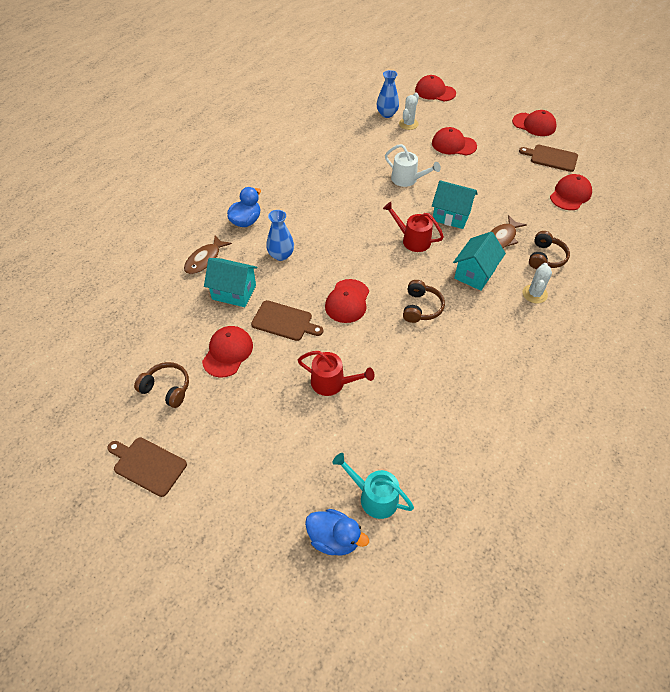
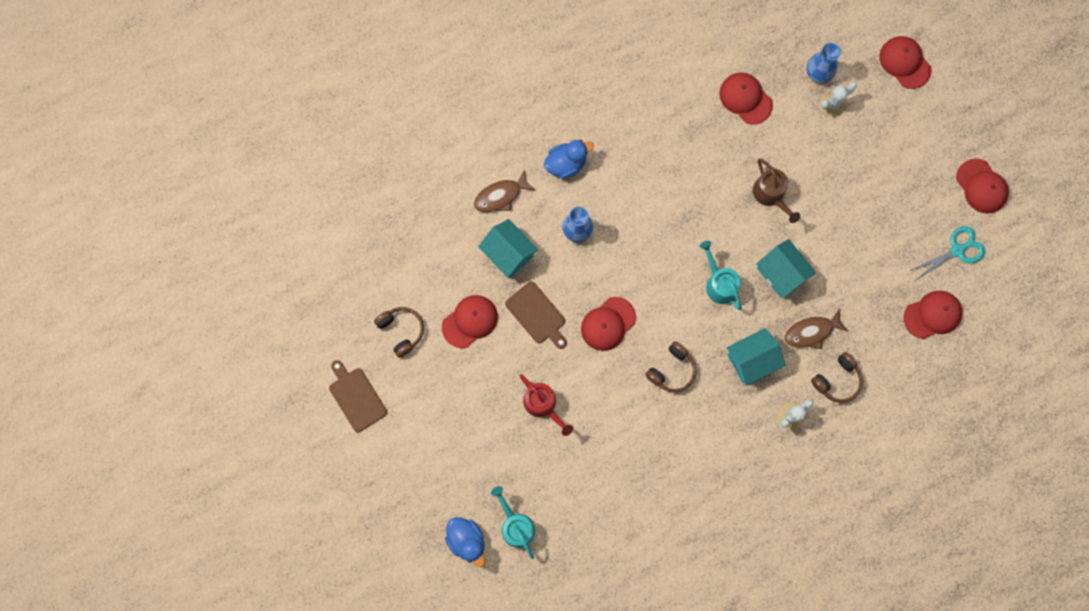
camera: 30 degrees right, 25 degrees up
red watering can [383,202,444,252] -> turquoise watering can [700,241,742,310]
white watering can [385,144,441,187] -> brown watering can [753,158,800,223]
red cap [432,127,477,156] -> red cap moved to [719,72,773,124]
brown cutting board [519,145,578,172] -> turquoise scissors [910,226,986,281]

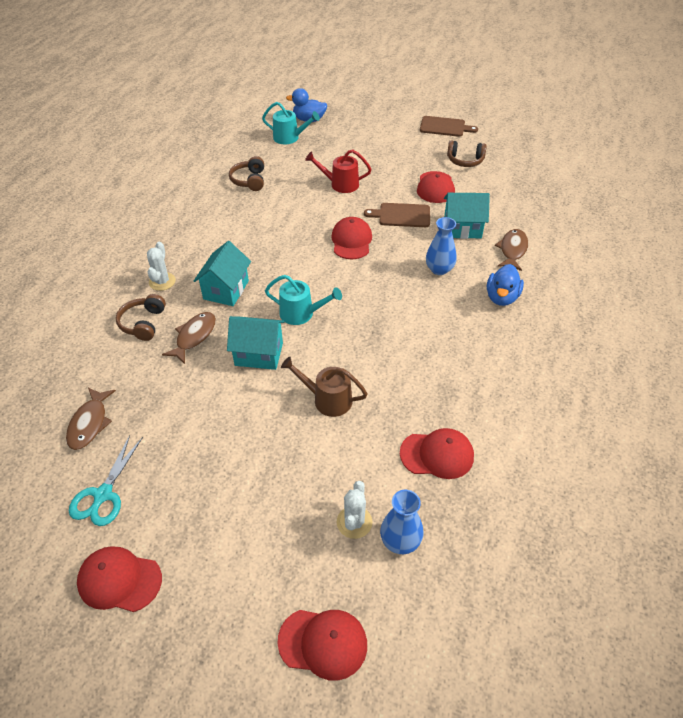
camera: 135 degrees right, 30 degrees down
brown headphones [645,341,697,392] -> brown headphones moved to [229,156,264,191]
red cap [904,291,963,339] -> brown fish [66,388,116,450]

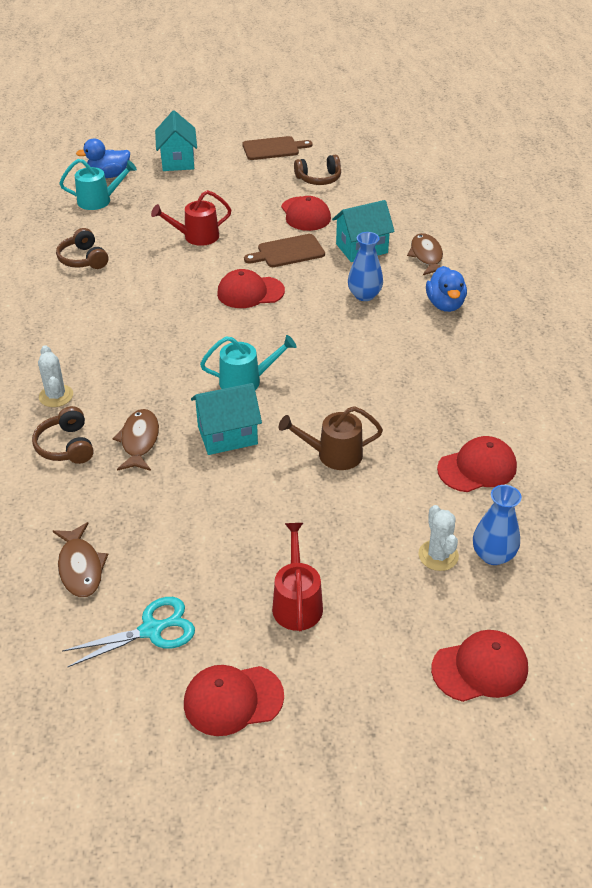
camera: 25 degrees left, 5 degrees down
turquoise scissors [69,435,143,526] -> turquoise scissors turned 105 degrees counterclockwise [62,597,195,667]
turquoise house [194,241,251,306] -> turquoise house moved to [155,110,197,171]
red cap [331,217,372,259] -> red cap turned 75 degrees counterclockwise [217,269,285,308]
none -> red watering can [272,523,323,631]

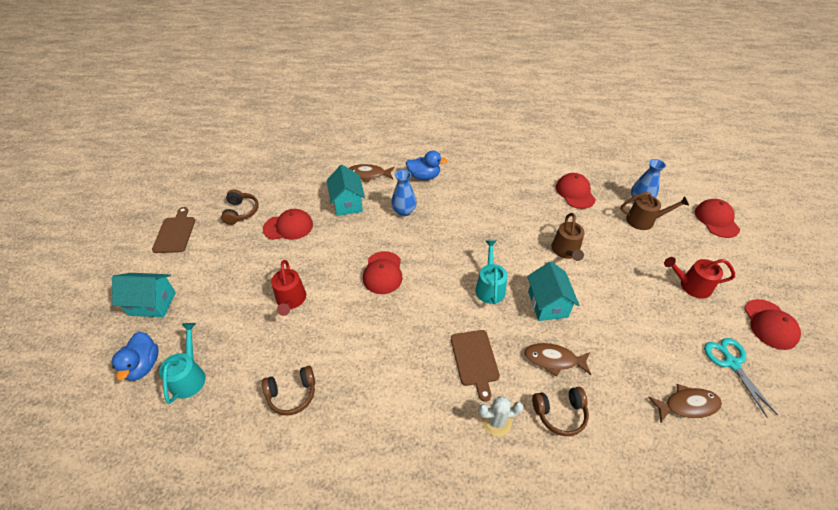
camera: 80 degrees left, 5 degrees up
brown cutting board [244,234,325,267] -> brown cutting board moved to [451,330,500,402]
white cactus [419,505,459,571] -> brown watering can [621,192,689,230]

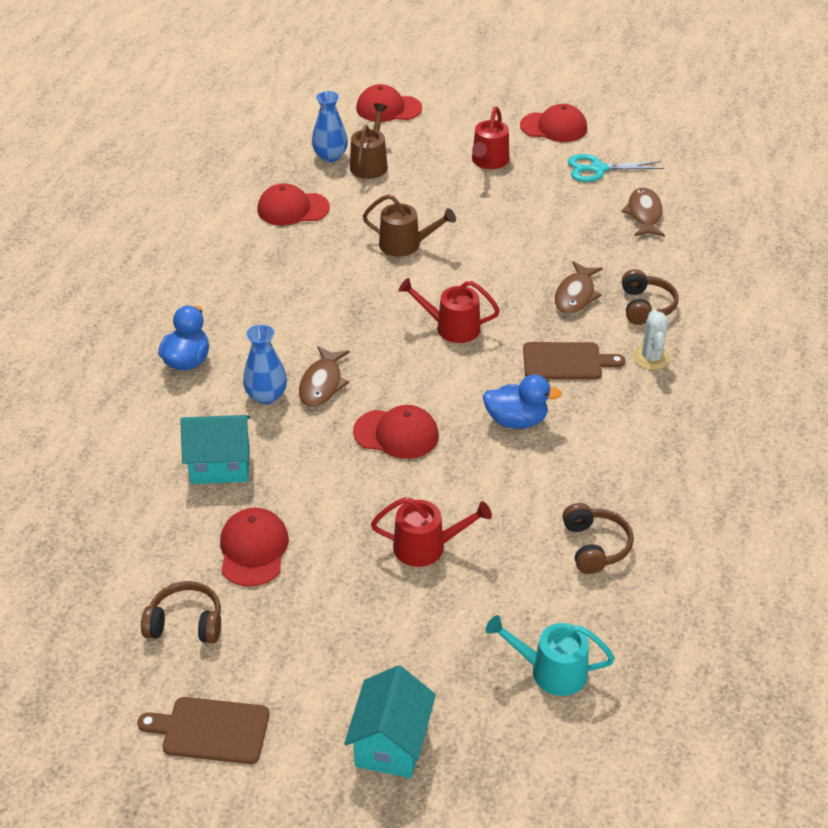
camera: 80 degrees left, 5 degrees down
blue duck [112,332,159,381] -> blue duck moved to [483,374,562,429]
brown fish [349,164,394,182] -> brown fish moved to [299,346,350,407]
turquoise watering can [476,241,507,304] -> red watering can [398,278,500,343]
turquoise house [527,261,579,321] -> none

